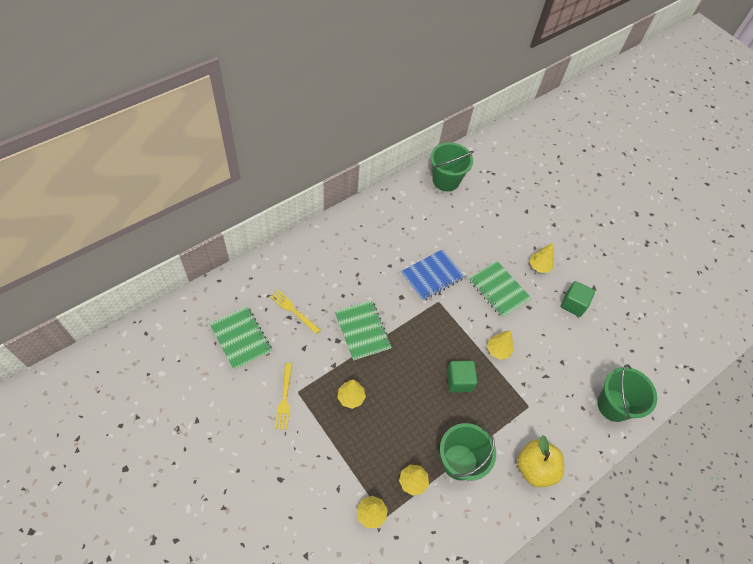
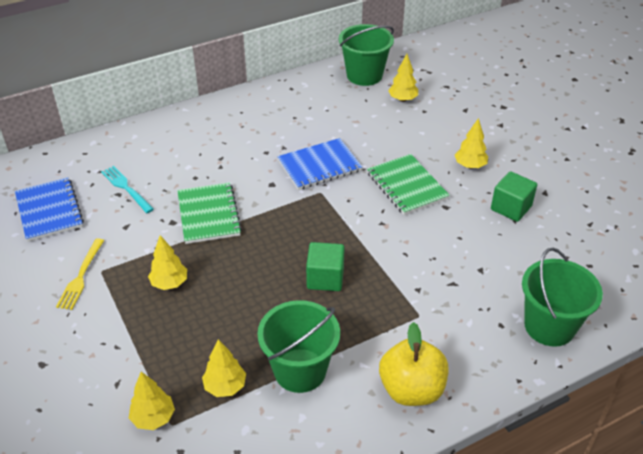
camera: 15 degrees right, 15 degrees down
green notebook [210,306,272,371] -> blue notebook [15,177,84,242]
yellow fork [270,290,320,334] -> turquoise fork [101,166,154,213]
yellow tree [487,330,513,360] -> yellow tree moved to [388,54,418,102]

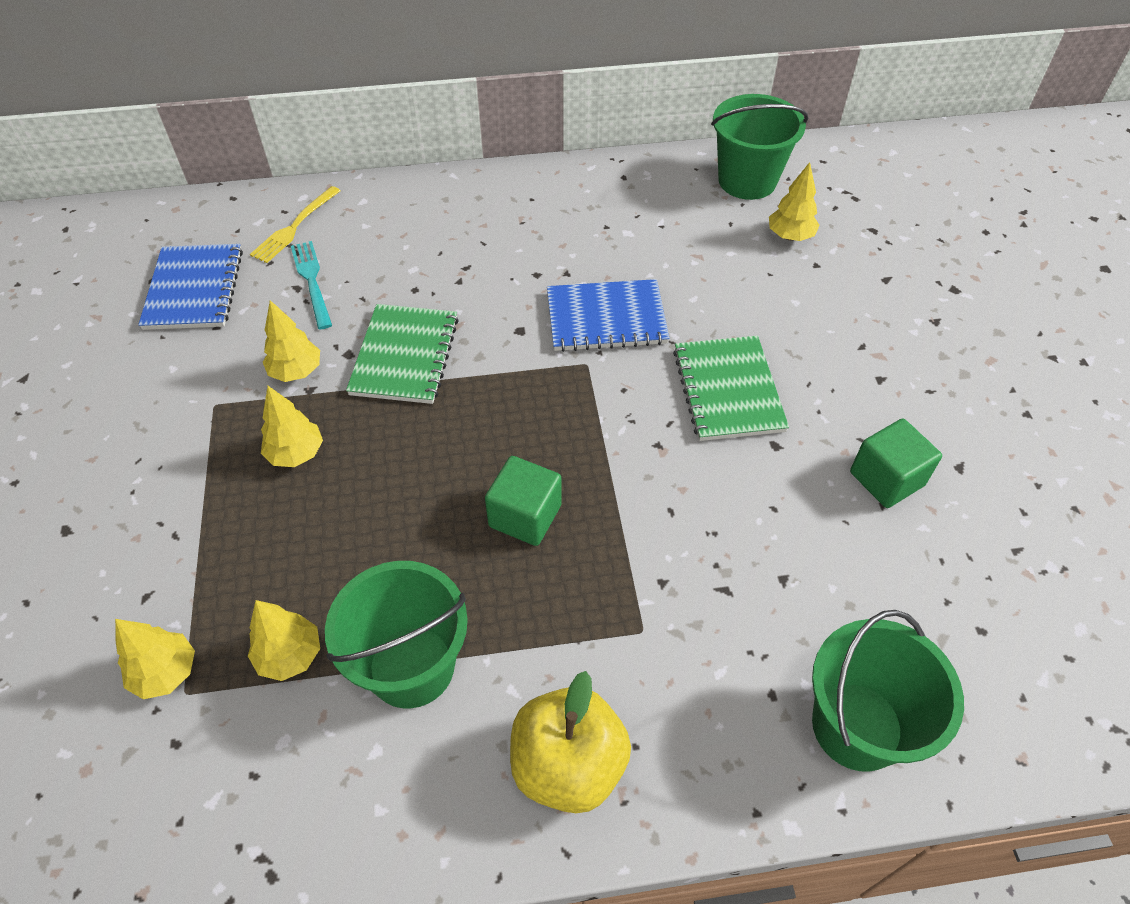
camera: 20 degrees right, 10 degrees up
yellow fork [56,238,104,310] -> yellow fork moved to [250,186,340,263]
yellow tree [455,118,488,169] -> yellow tree moved to [263,300,320,382]

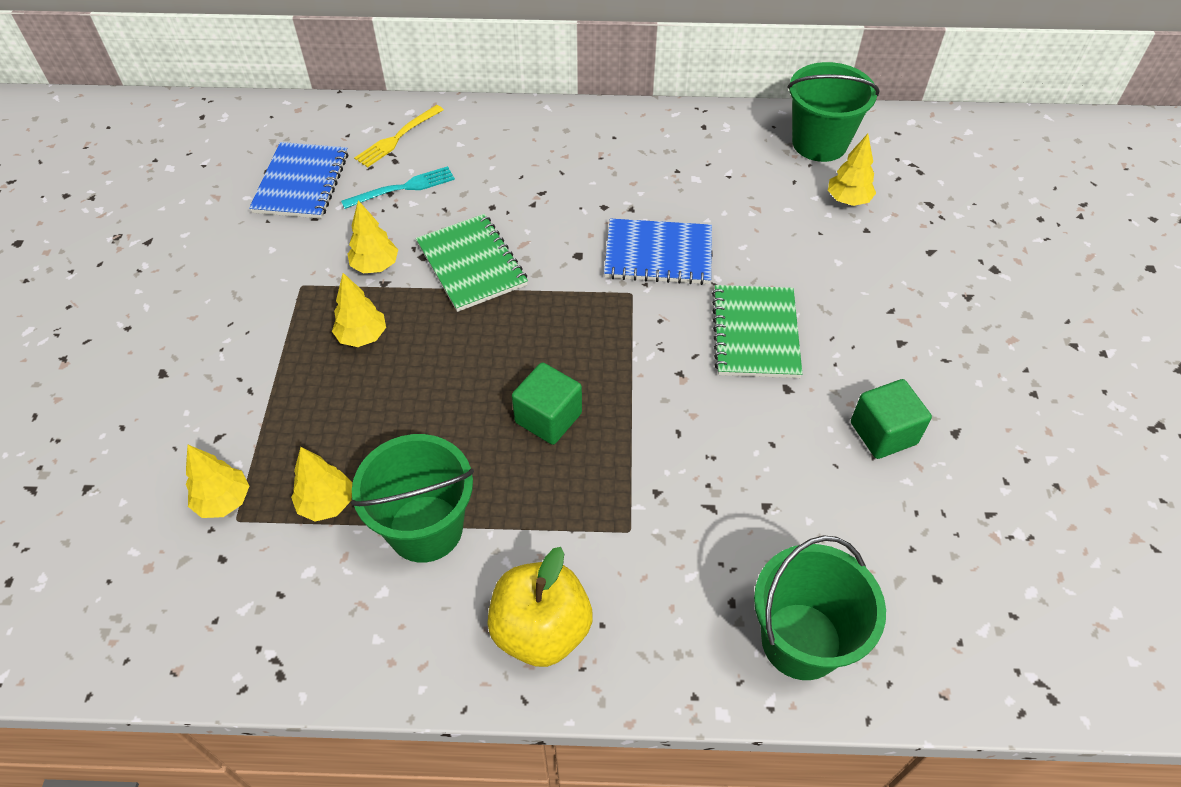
camera: 10 degrees right, 0 degrees up
turquoise fork [291,241,332,329] -> turquoise fork turned 75 degrees clockwise [341,166,455,209]
green notebook [346,304,459,404] -> green notebook turned 45 degrees counterclockwise [416,214,528,312]

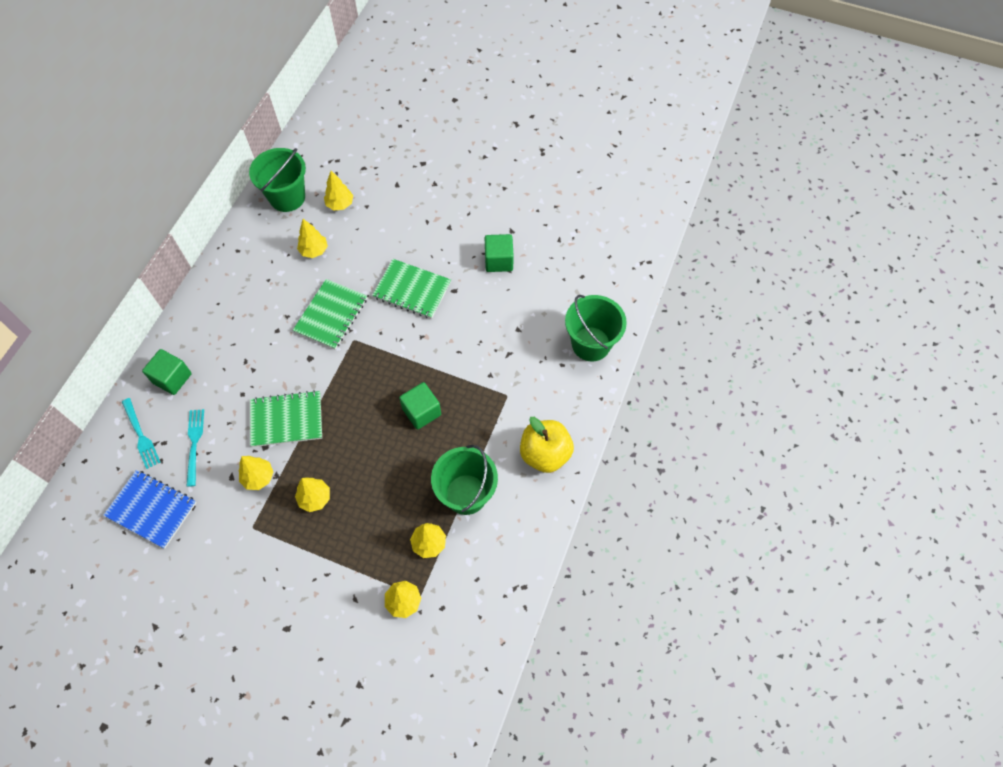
camera: 70 degrees left, 10 degrees up
yellow fork [354,105,444,167] -> turquoise fork [122,398,160,469]
blue notebook [604,219,712,285] -> green notebook [293,279,367,350]
none -> green cube [142,349,192,395]
none -> yellow tree [297,219,328,258]

